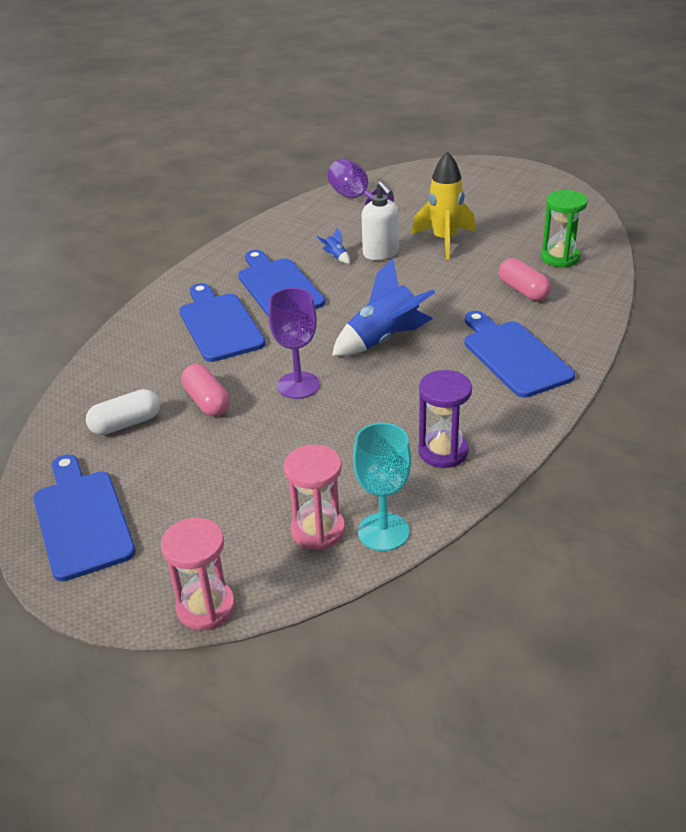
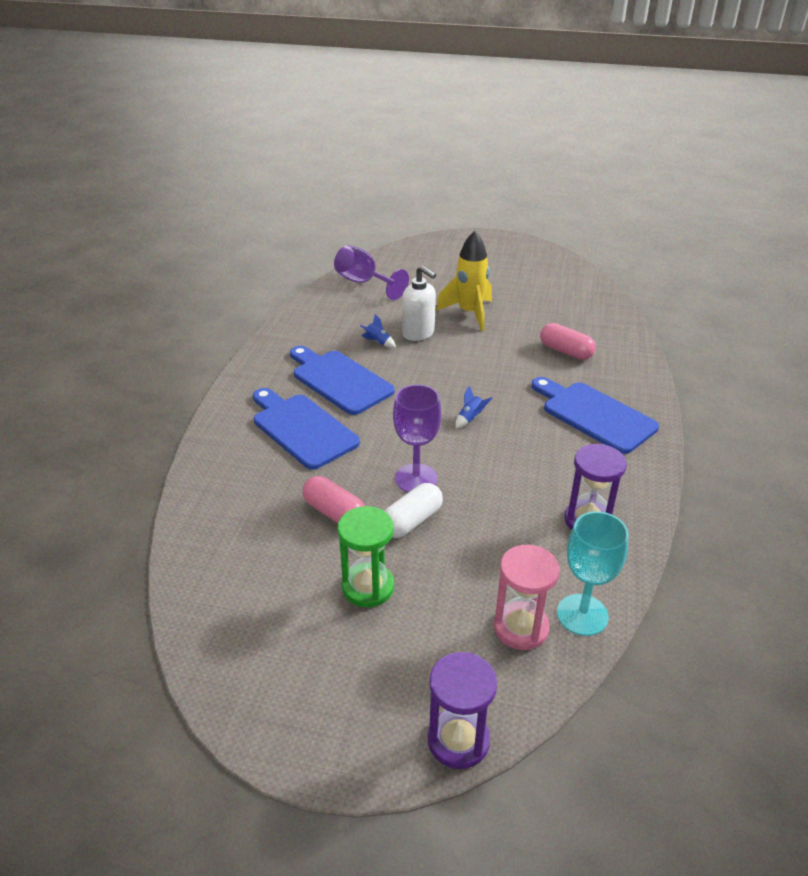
camera: 20 degrees left, 0 degrees up
blue cutting board [33,454,136,581] -> none
white capsule [86,389,160,435] -> white capsule moved to [385,483,443,538]
pink hourglass [161,518,235,630] -> purple hourglass [427,652,497,769]
blue rocket [332,258,435,356] -> blue rocket [455,386,493,428], size x0.42
green hourglass [541,190,588,267] -> green hourglass moved to [338,506,394,607]

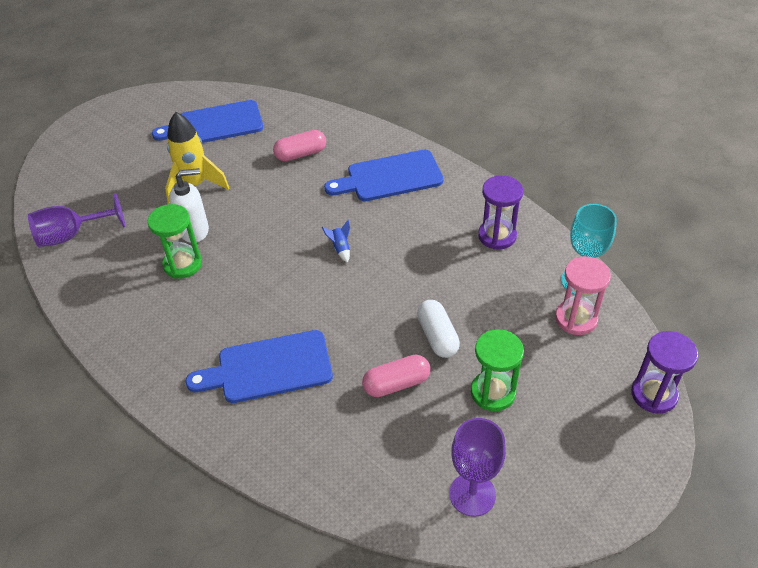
camera: 60 degrees left, 10 degrees up
blue cutting board [290,346,395,415] -> blue cutting board moved to [152,100,263,143]
blue rocket [360,314,396,348] -> green hourglass [147,204,202,279]
purple goblet [393,384,441,492] -> purple goblet moved to [449,418,506,517]

